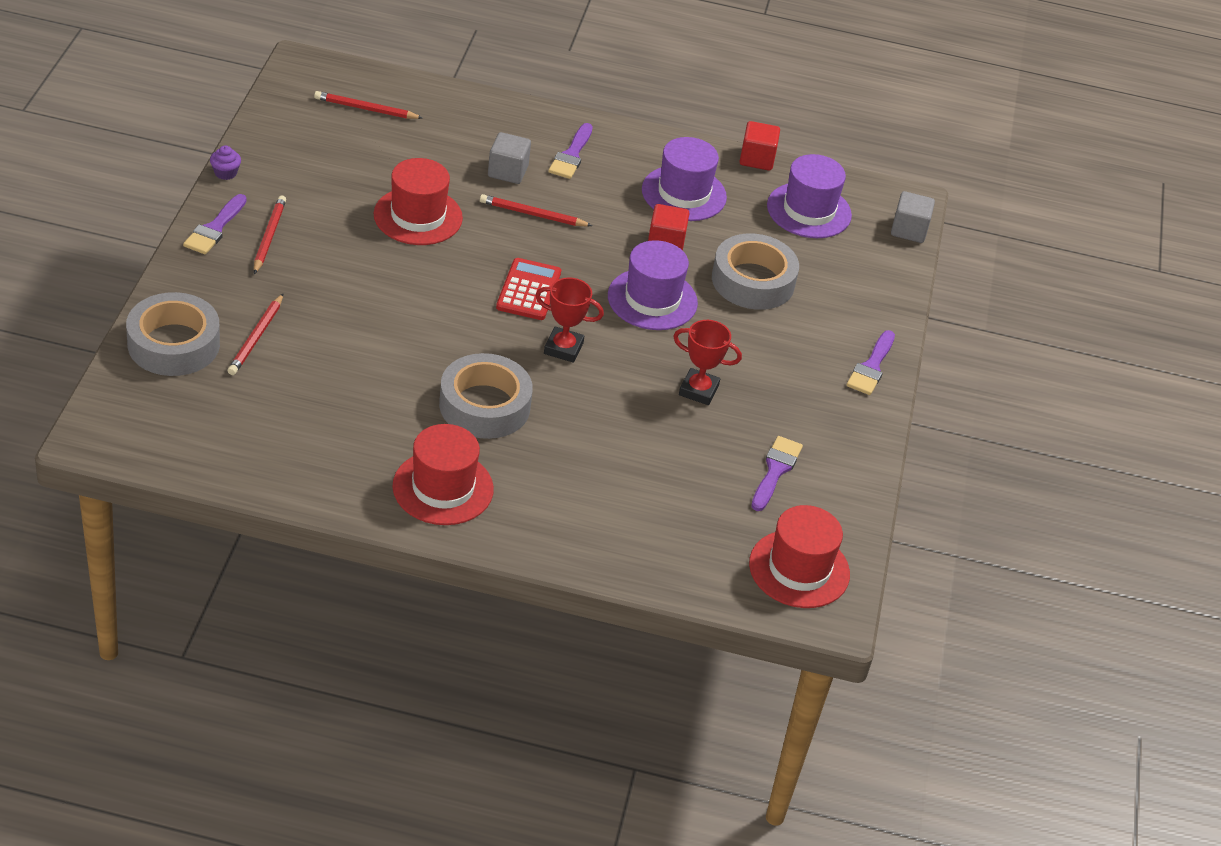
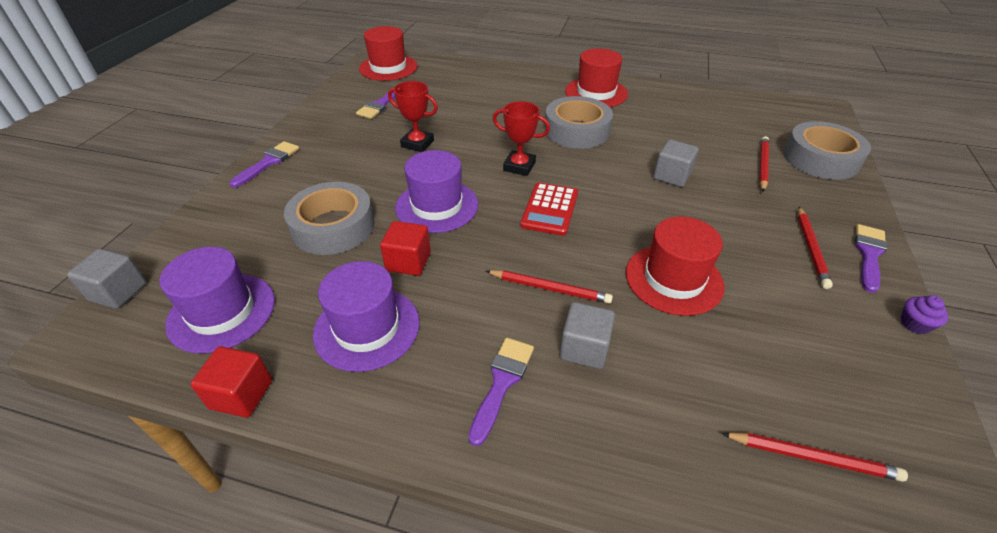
camera: 170 degrees left, 0 degrees up
none -> grey cube [653,140,698,187]

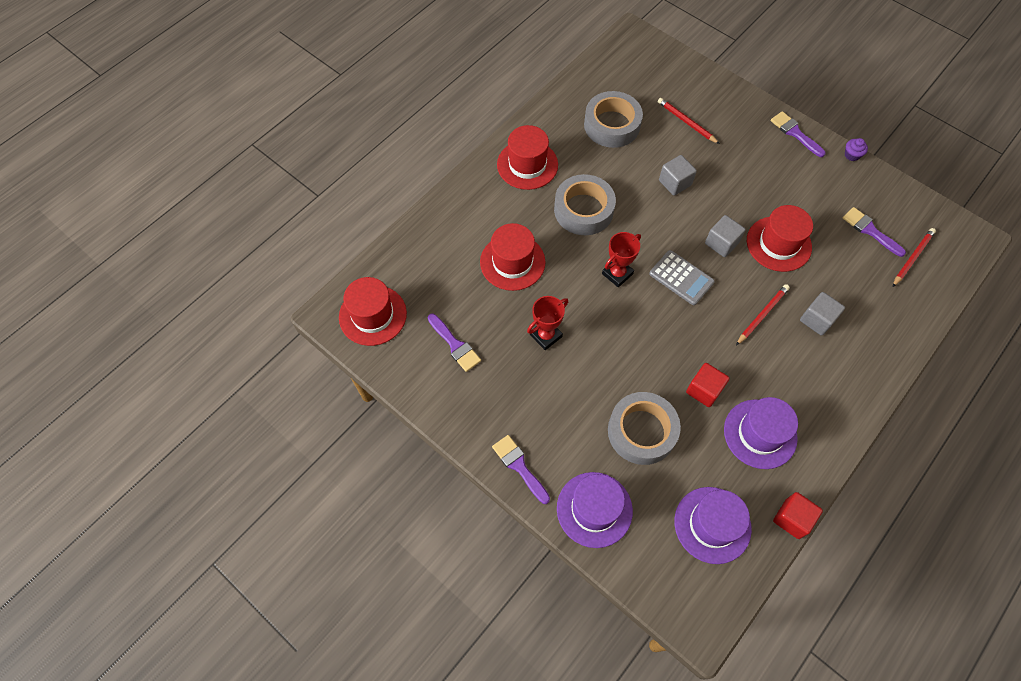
camera: 65 degrees left, 20 degrees up
grey cube [67,249,146,309] -> grey cube moved to [705,215,746,257]
purple hat [395,150,478,233] -> purple hat moved to [557,472,633,548]
purple brush [468,337,534,446] -> purple brush moved to [843,207,906,257]
red calculator [520,182,578,236] -> grey calculator [649,250,715,305]
grey tape [784,121,871,180] -> grey tape moved to [584,91,643,148]
red pencil [798,207,833,289] -> none
none -> red hat [480,223,545,291]

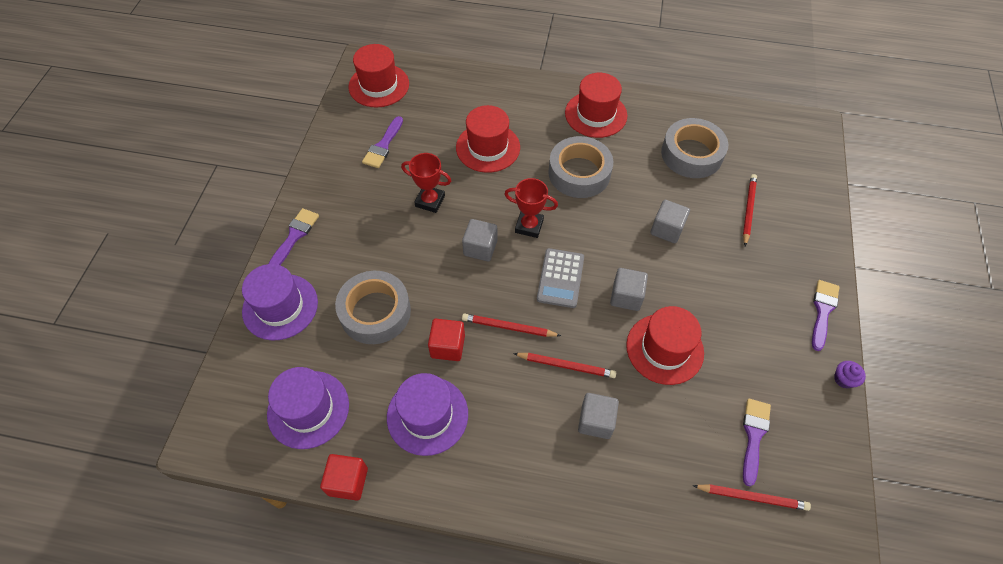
camera: 60 degrees right, 5 degrees down
none -> grey cube [462,219,497,261]
none -> red pencil [462,313,561,337]

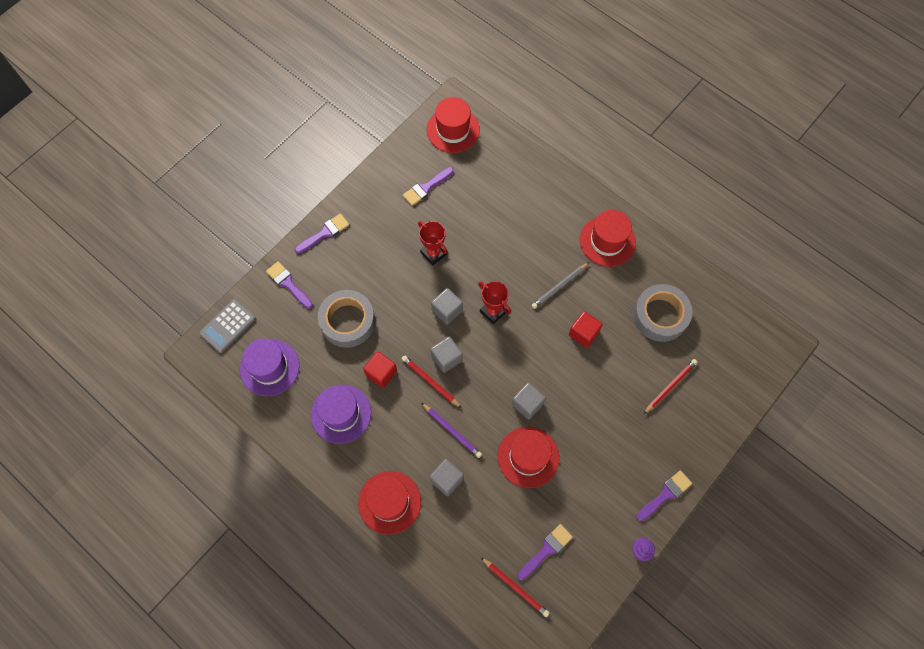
camera: 30 degrees right, 10 degrees up
purple hat [242,264,318,340] -> purple brush [266,262,313,309]
red cube [320,454,368,501] -> red cube moved to [569,311,603,348]
red hat [456,105,520,173] -> red hat moved to [358,471,421,535]
red pencil [513,353,616,378] -> purple pencil [421,403,482,458]
grey calculator [537,248,584,308] -> grey calculator moved to [199,299,256,353]
grey tape [548,136,613,198] -> grey pencil [531,262,589,309]
grey cube [650,200,690,243] -> grey cube moved to [430,337,463,373]

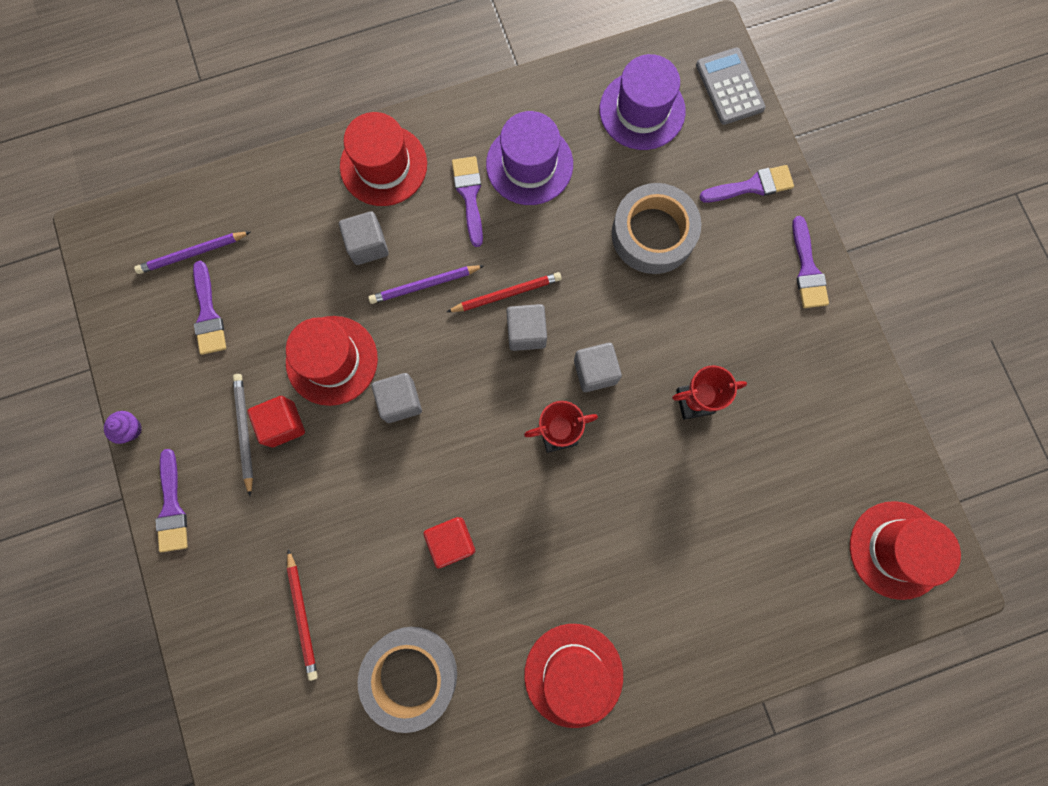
camera: 120 degrees right, 10 degrees up
red cube [363,351,397,388] -> red cube moved to [247,396,305,447]
purple brush [403,167,454,206] -> purple brush moved to [452,156,483,247]
red pencil [481,557,549,617] -> purple pencil [134,232,250,274]
grey pencil [531,262,589,309] -> grey pencil moved to [233,374,253,496]

